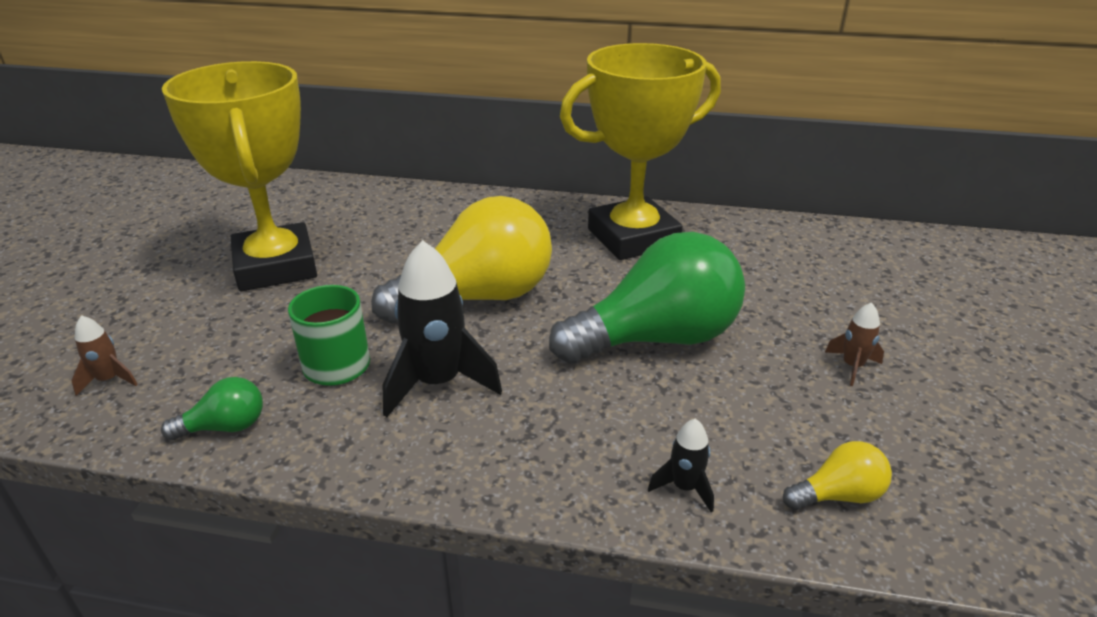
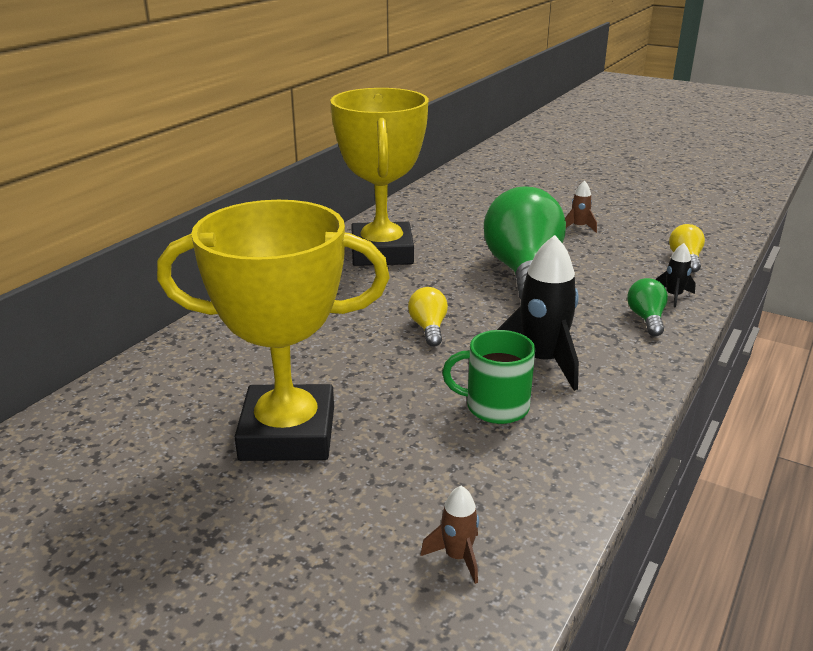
camera: 70 degrees left, 5 degrees down
green light bulb [161,377,263,440] -> green light bulb moved to [627,278,668,336]
yellow light bulb [371,196,552,323] -> yellow light bulb [408,287,448,347], size x0.43

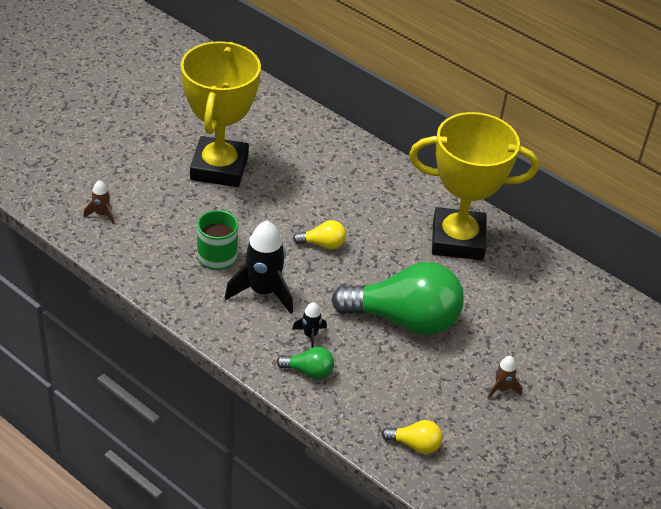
camera: 95 degrees right, 15 degrees up
black rocket [655,243,696,308] -> black rocket moved to [292,302,327,348]

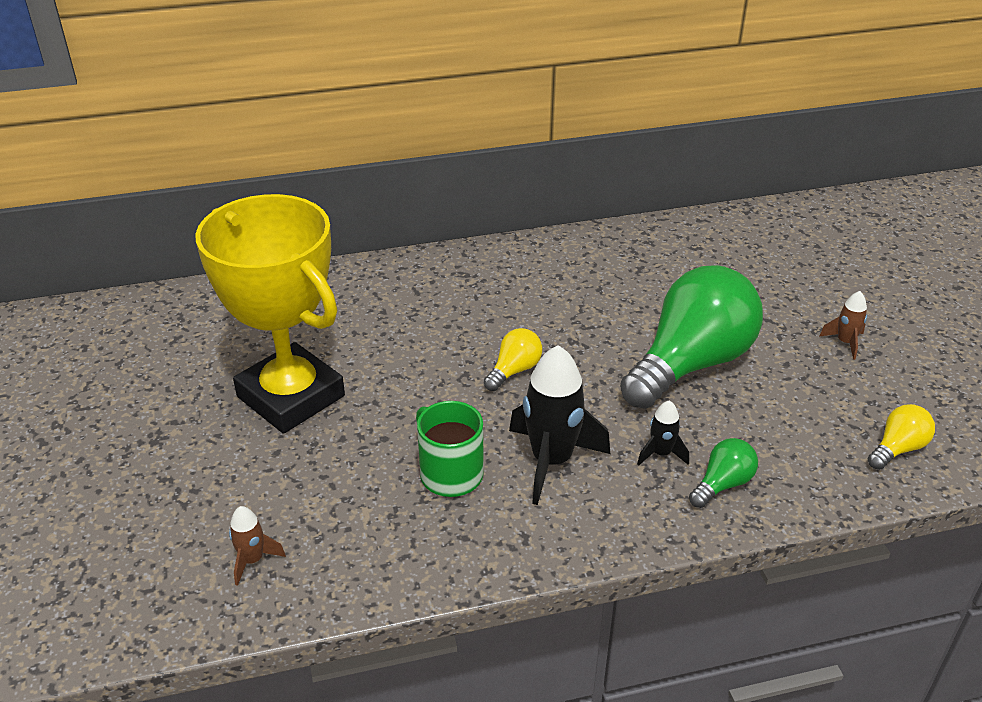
camera: 50 degrees left, 5 degrees down
yellow trophy [409,112,539,260] -> none

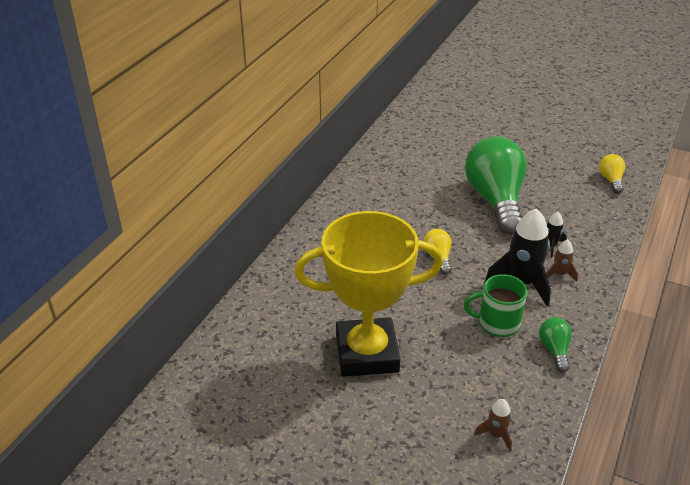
camera: 50 degrees left, 0 degrees up
green light bulb [689,438,758,508] -> green light bulb moved to [539,317,572,373]
brown rocket [819,291,867,360] -> brown rocket moved to [546,239,578,282]

